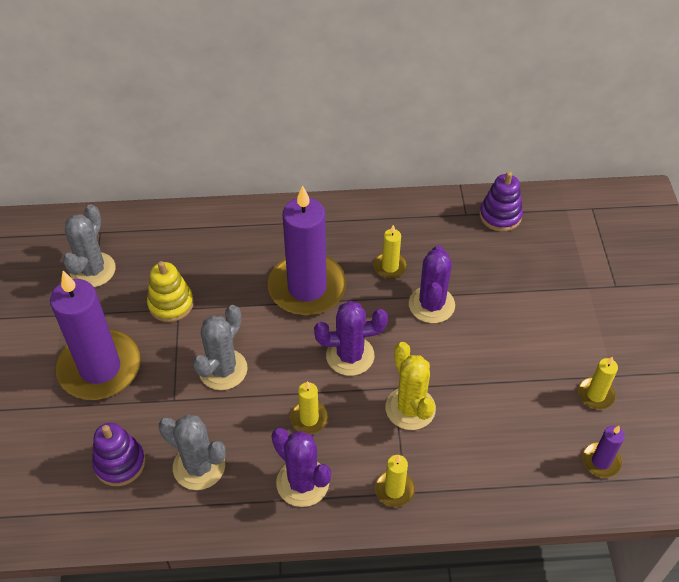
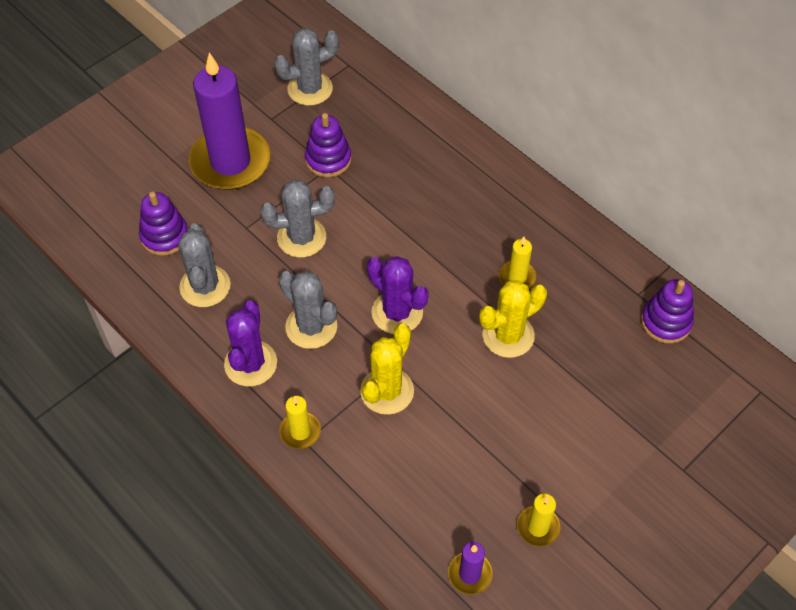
camera: 50 degrees right, 5 degrees up
yellow stacking toy [147,261,194,322] -> purple stacking toy [305,113,351,177]
purple candle [268,185,347,316] -> none
yellow candle [290,381,328,434] -> grey cactus [279,271,337,349]
purple cactus [409,245,455,323] -> yellow cactus [479,280,547,358]

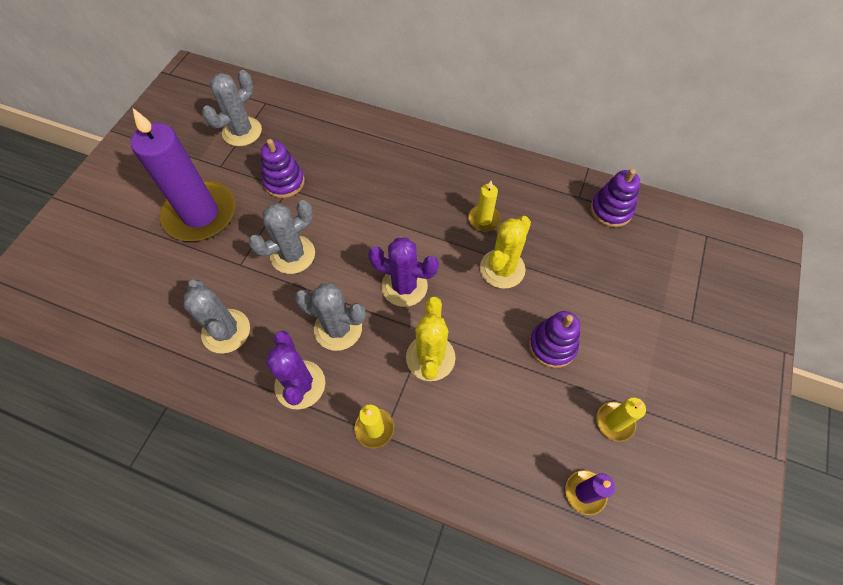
camera: 25 degrees left, 5 degrees up
purple stacking toy [139,191,188,256] -> purple stacking toy moved to [529,311,580,368]

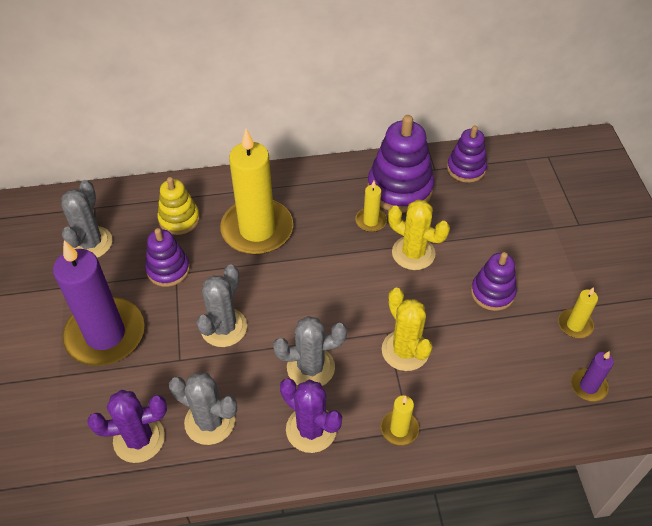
camera: 30 degrees left, 10 degrees down
purple cactus [368,237,439,307] -> purple cactus moved to [87,390,167,463]
yellow cactus [480,216,531,289] -> yellow cactus turned 60 degrees counterclockwise [388,199,450,270]
none -> yellow stacking toy [157,177,200,235]
none -> yellow candle [220,129,293,255]
none -> purple stacking toy [367,115,434,213]

